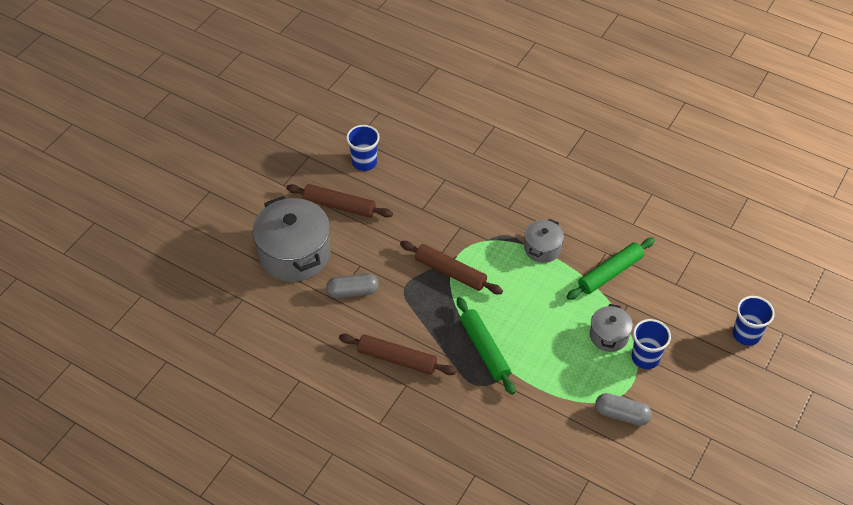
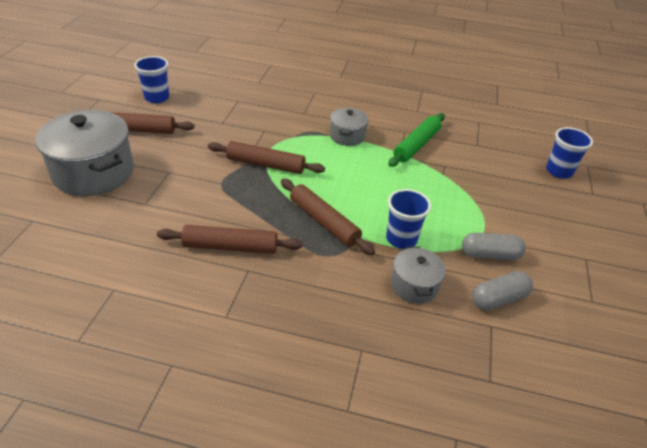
camera: 20 degrees left, 10 degrees down
grey capsule [326,274,379,298] -> grey capsule moved to [472,271,533,311]
green rolling pin [457,297,515,395] -> brown rolling pin [281,179,375,255]
grey pot [590,304,633,352] -> grey pot moved to [391,247,446,304]
blue cup [632,319,671,369] -> blue cup moved to [386,189,431,249]

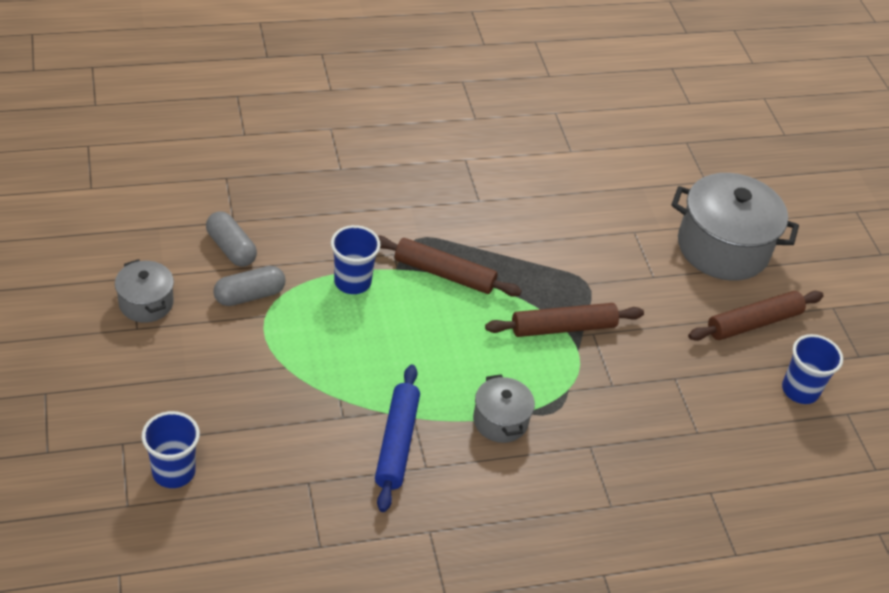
camera: 150 degrees right, 5 degrees up
brown rolling pin [157,225,303,254] -> none
green rolling pin [388,113,445,167] -> blue rolling pin [375,364,420,512]
grey pot [391,247,446,304] -> grey pot moved to [115,259,174,323]
grey capsule [472,271,533,311] -> grey capsule turned 75 degrees counterclockwise [206,211,257,267]

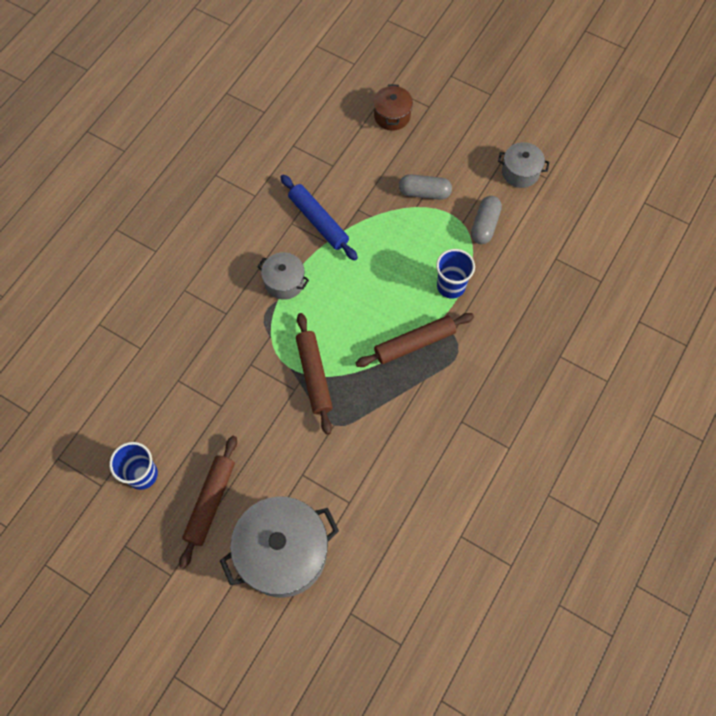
camera: 140 degrees right, 20 degrees up
blue cup [142,411,200,488] -> brown pot [373,84,413,131]
grey capsule [206,211,257,267] -> grey capsule moved to [399,174,452,200]
brown rolling pin [485,303,644,337] -> brown rolling pin turned 45 degrees counterclockwise [296,313,333,435]

